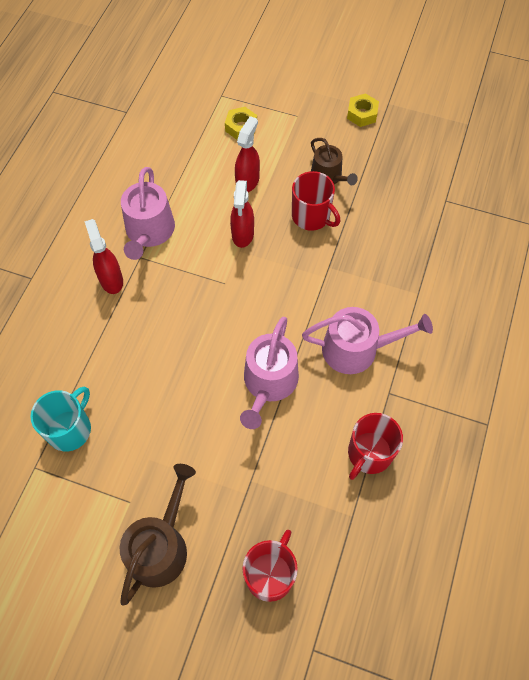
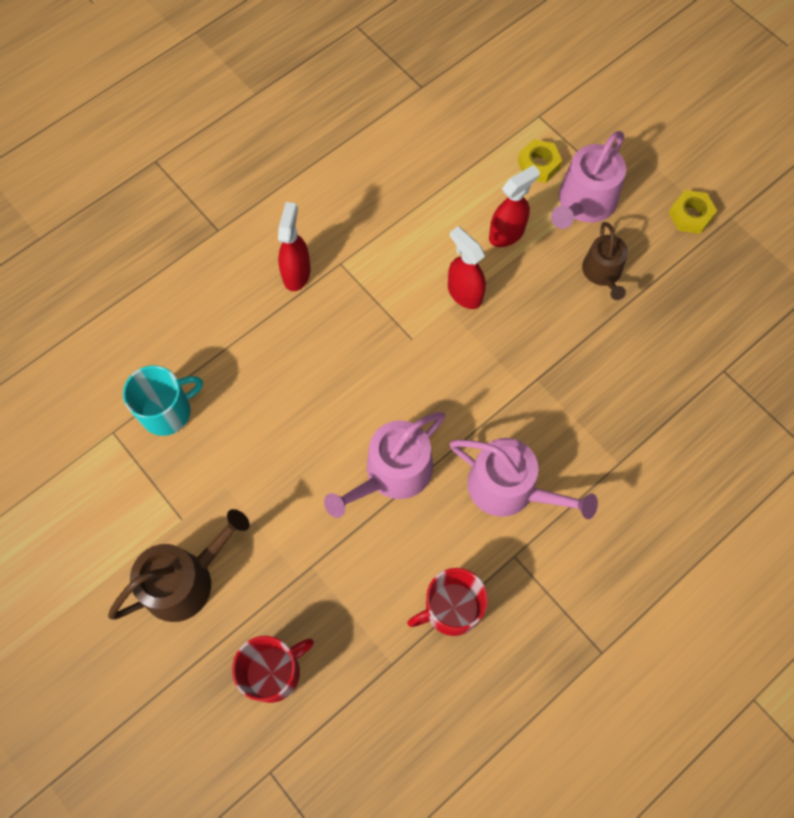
camera: 30 degrees right, 5 degrees up
pink watering can [121,167,175,260] -> pink watering can moved to [551,131,626,229]
red spray bottle [230,180,254,248] -> red spray bottle turned 105 degrees clockwise [448,226,486,309]
red mug [292,171,340,231] -> none

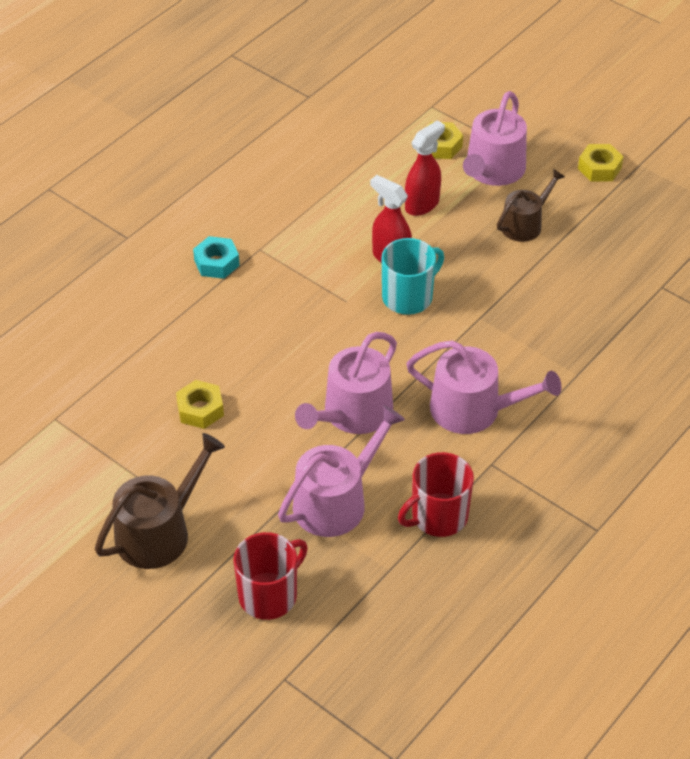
camera: 10 degrees left, 20 degrees down
turquoise mug [123,365,203,436] -> turquoise mug moved to [382,238,444,315]
red spray bottle [278,202,311,291] -> turquoise nut [193,236,240,279]
brown watering can [582,222,628,300] -> brown watering can turned 120 degrees counterclockwise [497,169,565,242]
none -> yellow nut [176,380,224,429]
none -> pink watering can [278,405,405,537]

